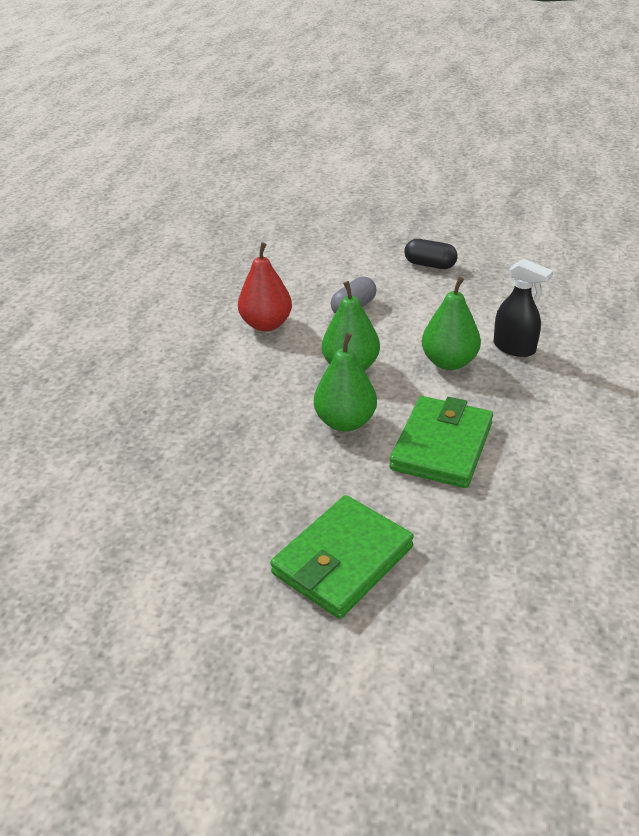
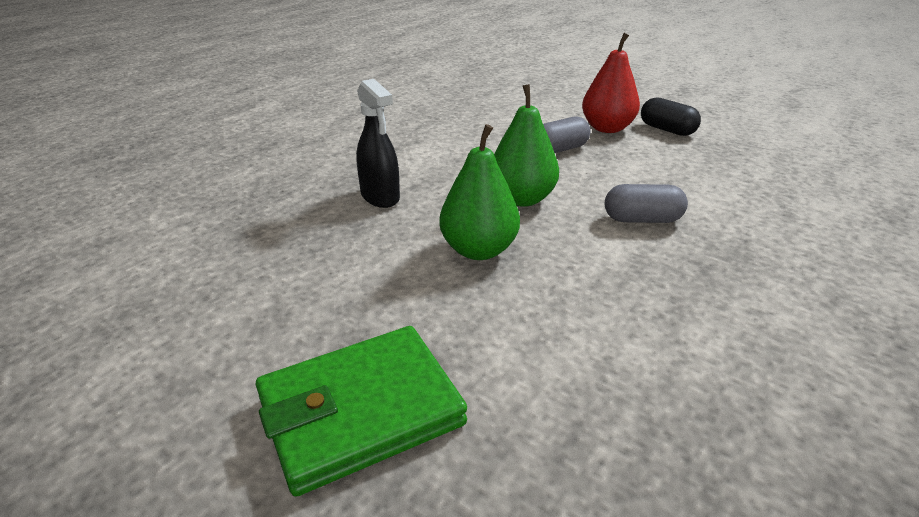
camera: 20 degrees right, 5 degrees down
red pear [238,242,292,331] -> red pear moved to [582,33,640,133]
green wallet [390,396,493,488] -> none
green pear [422,277,481,370] -> grey capsule [605,184,688,223]
black spray bottle [494,259,553,357] -> black spray bottle moved to [356,79,400,208]

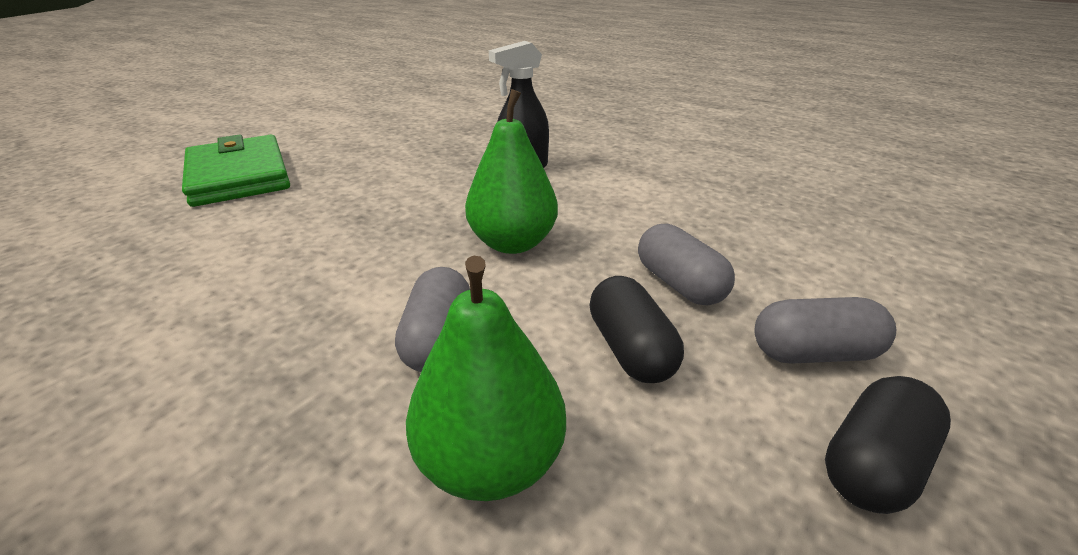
camera: 90 degrees right, 0 degrees up
green pear [439,124,520,260] -> green pear moved to [406,256,566,501]
red pear [582,33,640,133] -> grey capsule [754,297,896,363]
none -> black capsule [590,276,684,383]

